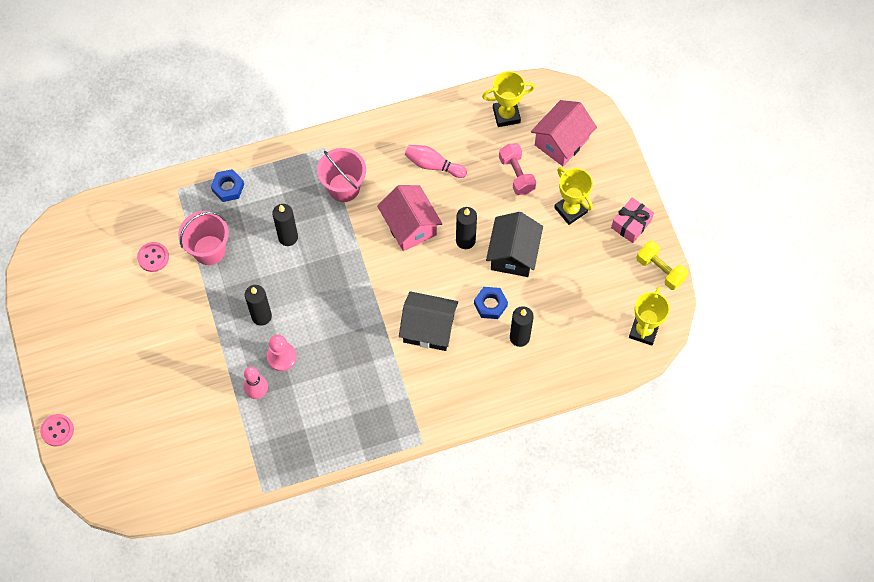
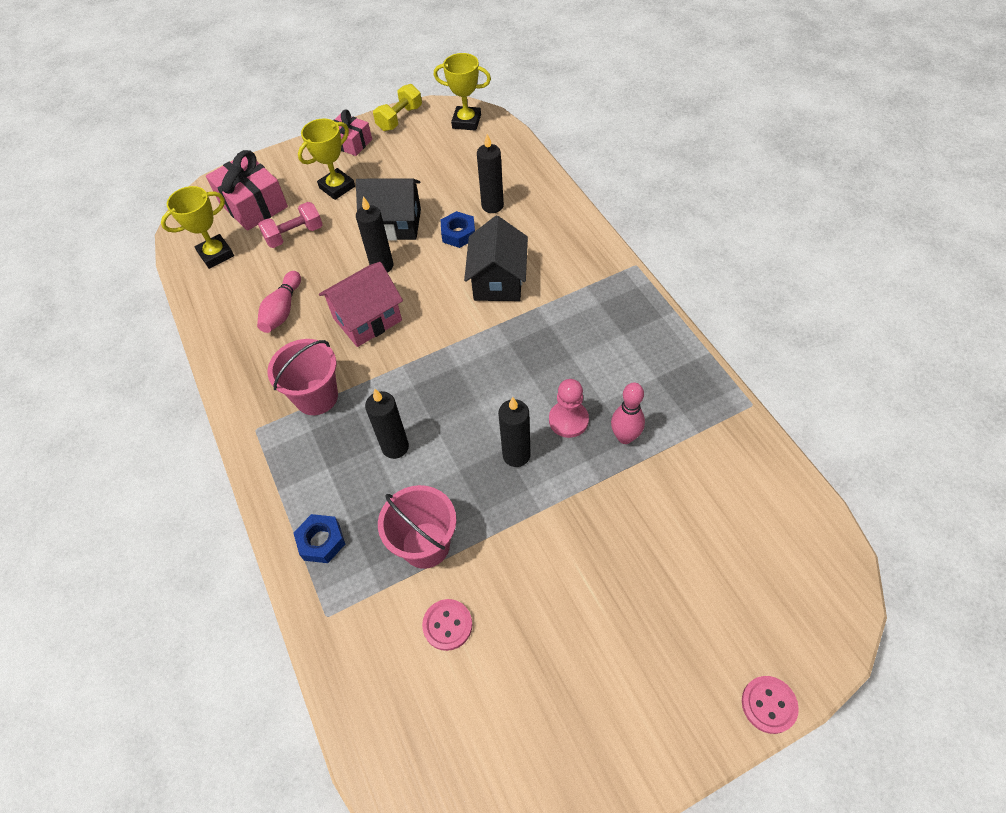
camera: 95 degrees left, 10 degrees down
yellow trophy [482,71,535,127] -> yellow trophy turned 75 degrees clockwise [161,186,234,269]
pink house [531,100,597,166] -> pink gift [206,150,288,231]

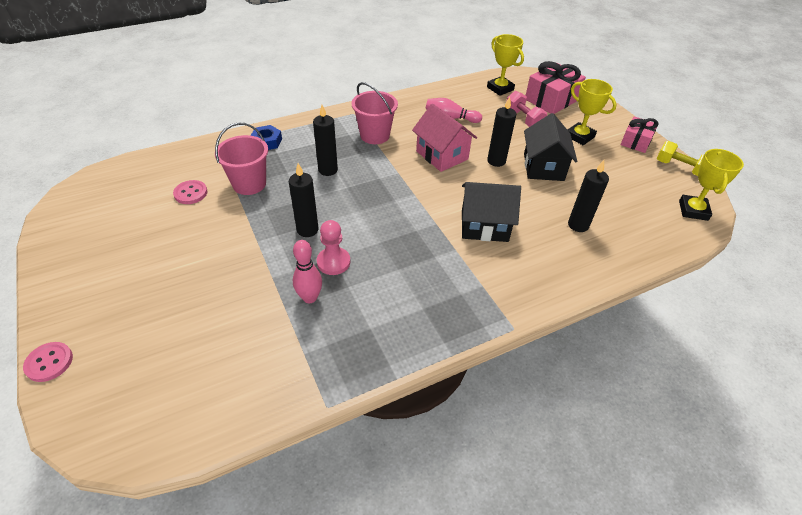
camera: 85 degrees right, 10 degrees down
blue nut [441,211,475,248] -> none

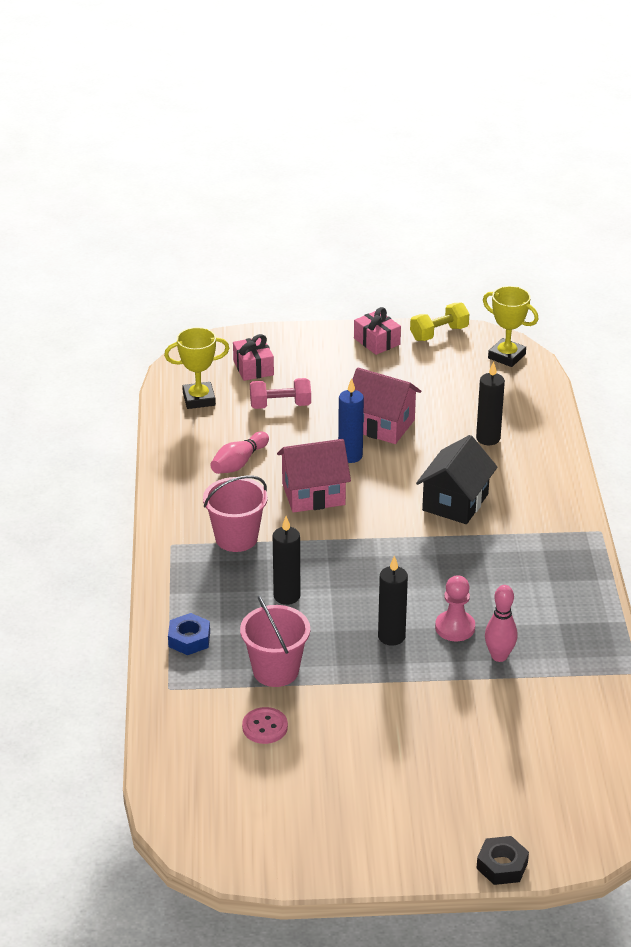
camera: 65 degrees left, 10 degrees down
pink button [23,342,73,382] -> black nut [476,836,529,885]
black candle [487,97,516,167] -> blue candle [338,378,364,463]
black house [524,113,577,181] -> pink house [352,367,421,444]
pink gift [525,61,586,114] -> pink gift [233,334,274,381], size x0.63
yellow trophy [568,79,617,145] -> none

